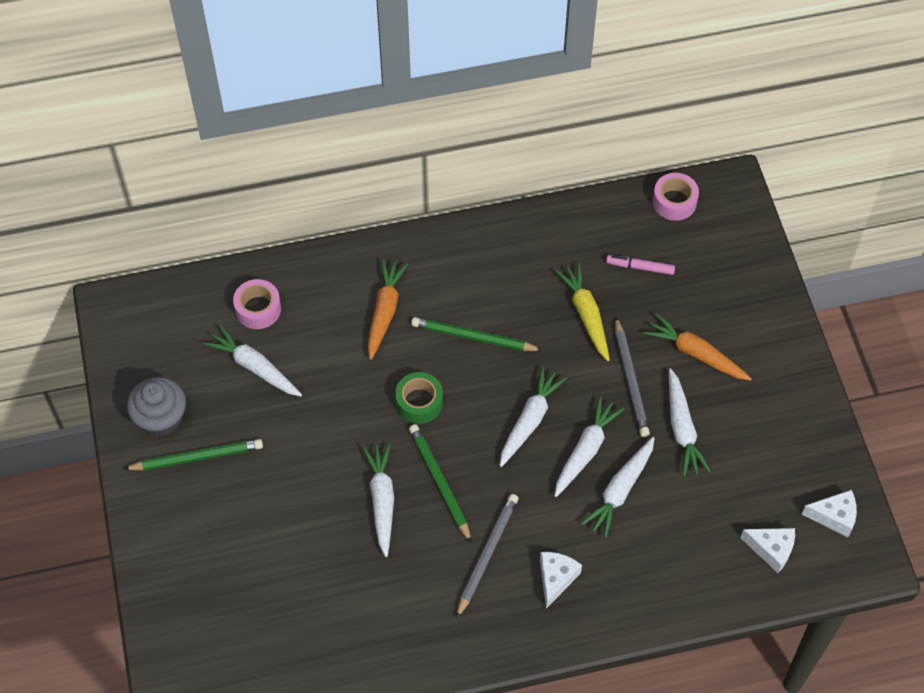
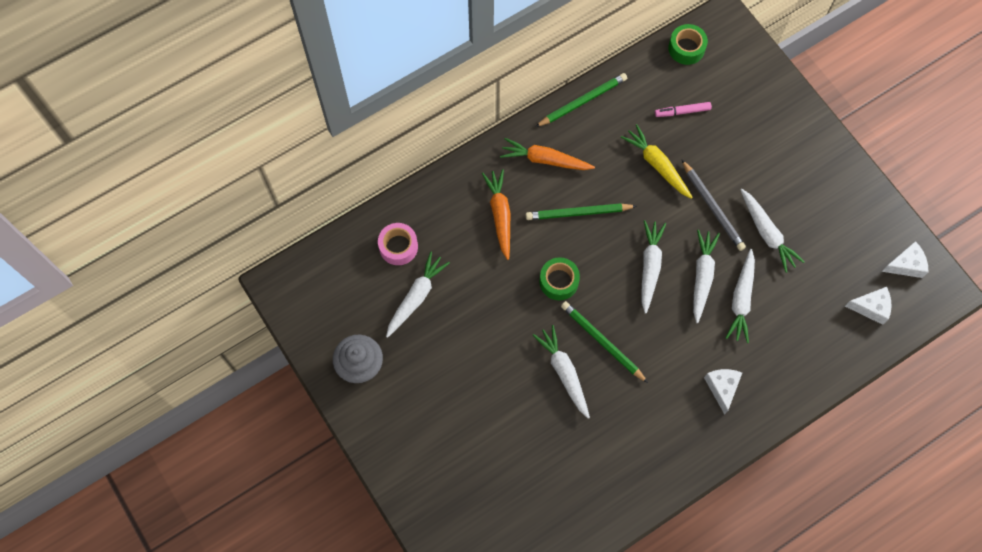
camera: 20 degrees left, 10 degrees up
green pencil [124,439,263,470] -> green pencil moved to [535,73,627,127]
white carrot [203,325,302,397] -> white carrot turned 105 degrees clockwise [386,252,450,338]
grey pencil [456,494,519,619] -> none
orange carrot [644,314,752,381] -> orange carrot moved to [500,138,595,170]
pink tape [652,173,699,221] -> green tape [668,24,708,65]

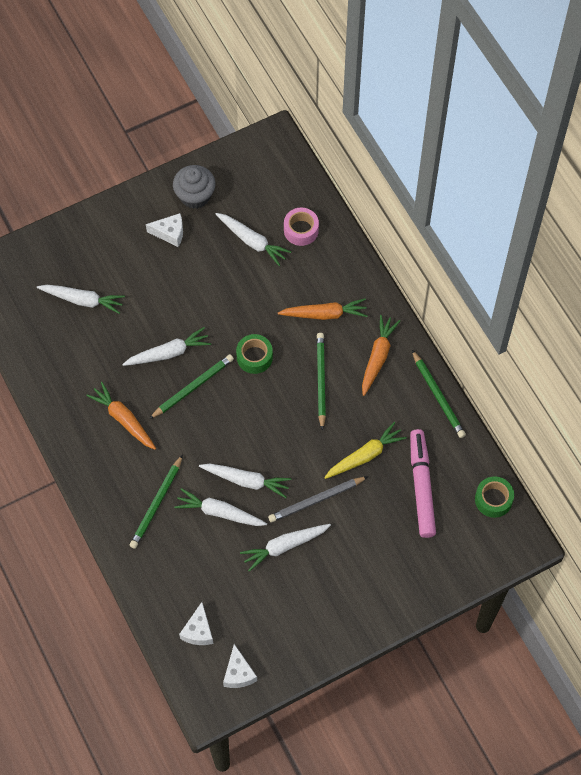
camera: 95 degrees right, 5 degrees down
white carrot [642,220,666,314] -> white carrot moved to [37,285,125,314]
pink marker [655,102,712,117] -> pink marker [410,429,436,538], size x1.97
white cheese [704,369,742,415] -> white cheese moved to [146,213,183,247]
none -> orange carrot [86,382,156,450]
none -> green pencil [129,454,183,549]

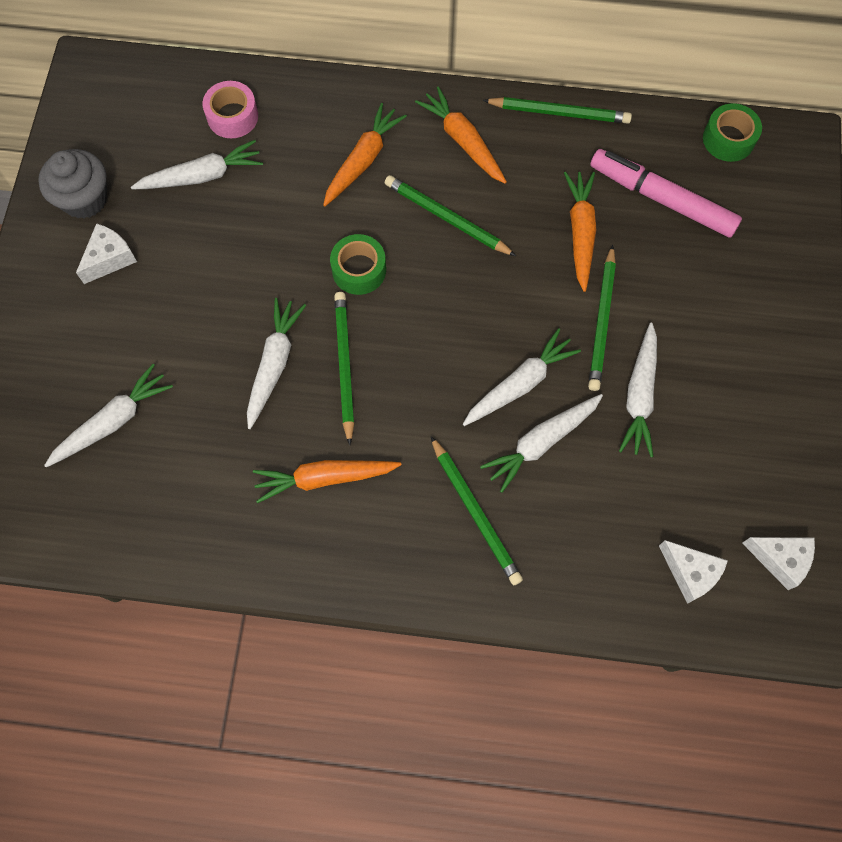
camera: 55 degrees left, 5 degrees up
grey pencil [268,476,368,522] -> green pencil [588,245,616,391]
yellow carrot [324,422,407,479] -> orange carrot [564,172,596,292]

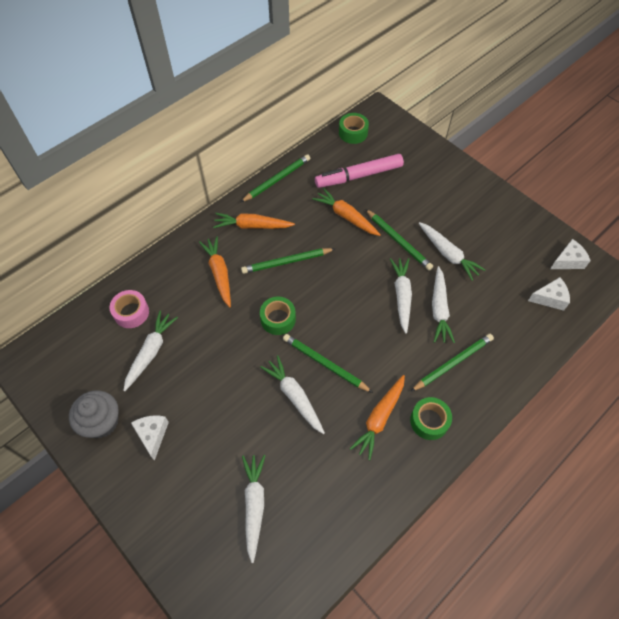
camera: 50 degrees left, 10 degrees down
green pencil [431,436,523,585] -> green pencil turned 45 degrees counterclockwise [410,334,494,392]
none -> green tape [410,397,452,440]

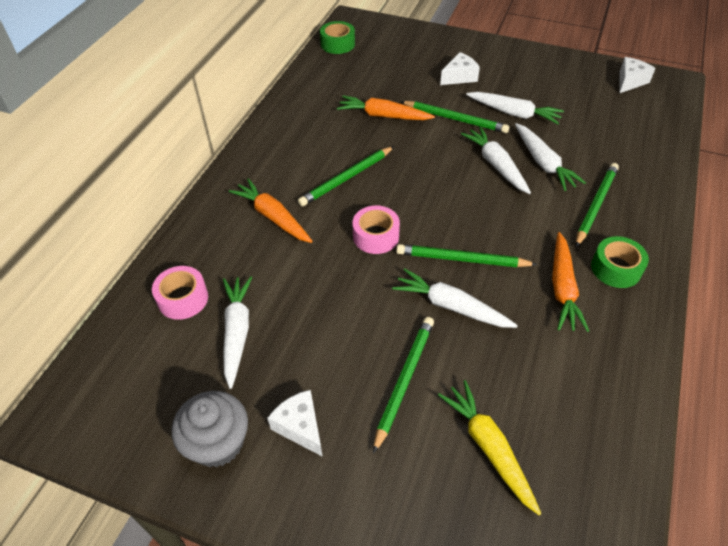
camera: 25 degrees left, 10 degrees down
orange carrot [213,213,295,229] -> none
green pencil [241,154,310,202] -> green pencil moved to [373,317,434,454]
white carrot [242,455,266,563] -> yellow carrot [438,380,541,516]
green tape [260,296,296,335] -> pink tape [352,206,400,254]
pink marker [315,154,404,188] -> none
white cheese [528,277,570,311] -> white cheese moved to [440,52,480,85]

